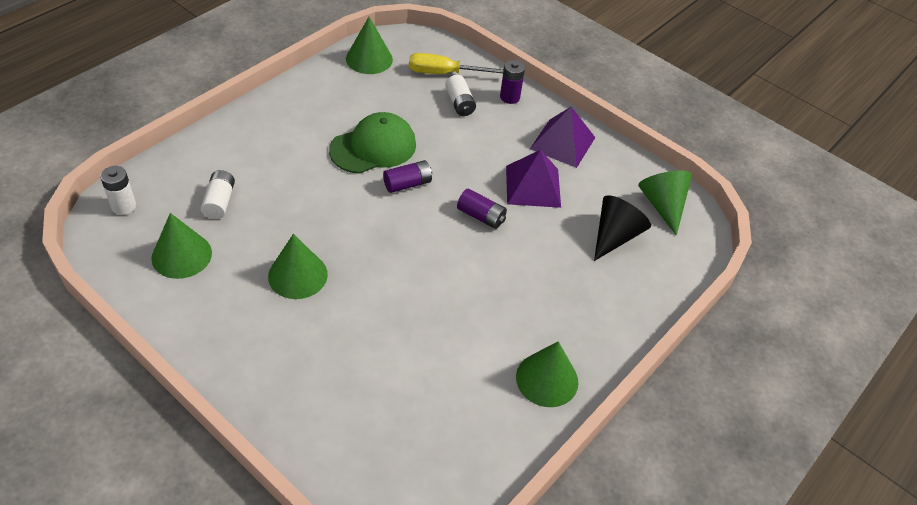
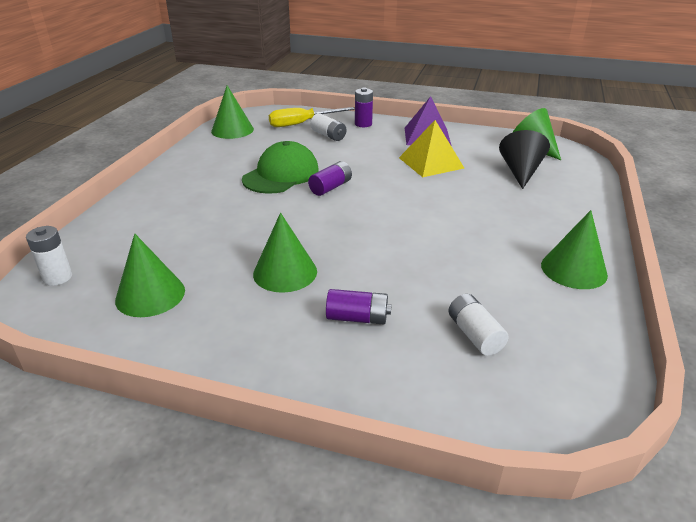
camera: 20 degrees left, 15 degrees down
white battery [201,170,235,219] -> white battery moved to [449,294,509,356]
purple battery [457,189,507,229] -> purple battery moved to [326,289,391,325]
purple pyramid [506,150,561,208] -> yellow pyramid [399,120,464,177]

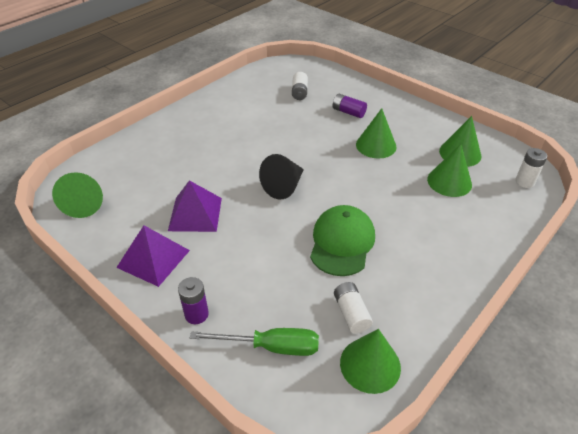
camera: 155 degrees left, 10 degrees up
green cap [242,141,319,194] -> green cap turned 135 degrees clockwise [310,205,375,276]
yellow screwdriver [269,107,355,127] -> green screwdriver [190,328,319,356]
purple battery [308,161,352,196] -> none
white battery [310,113,346,141] -> white battery moved to [334,282,373,334]
yellow pyramid [399,120,464,177] -> purple pyramid [168,180,222,232]
black cone [499,130,550,189] -> black cone moved to [259,154,304,199]
green cone [541,210,608,289] -> green cone moved to [427,144,472,197]

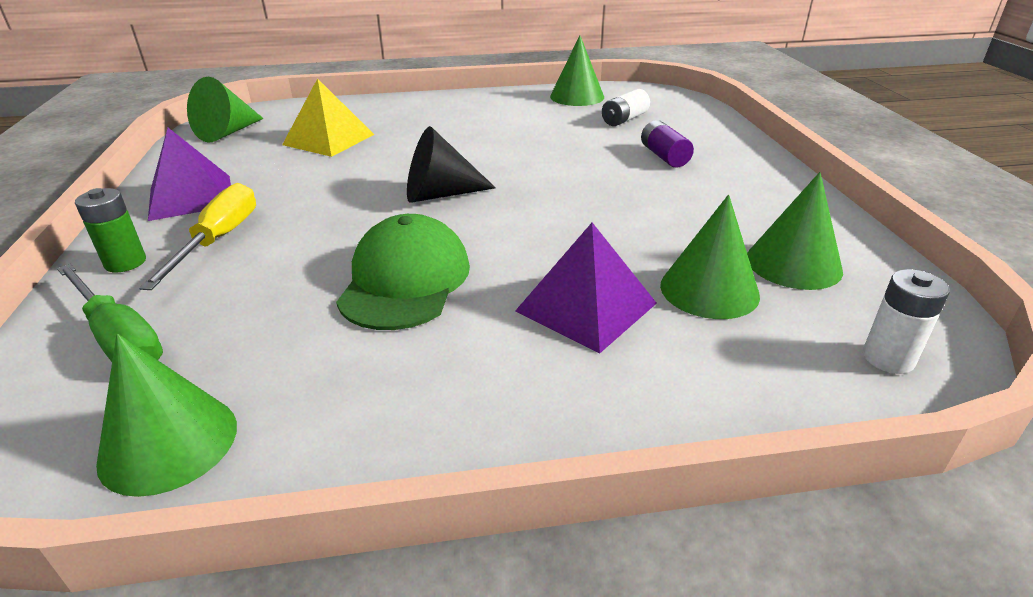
camera: 40 degrees right, 10 degrees down
purple pyramid [168,180,222,232] -> purple pyramid moved to [515,223,657,353]
purple battery [178,277,209,324] -> green battery [75,188,146,272]
green cap [310,205,375,276] -> green cap turned 45 degrees counterclockwise [336,214,470,330]
white battery [334,282,373,334] -> none
green cone [356,108,397,158] -> green cone moved to [550,35,604,106]
none -> yellow screwdriver [139,183,256,290]
none -> yellow pyramid [282,78,374,157]

